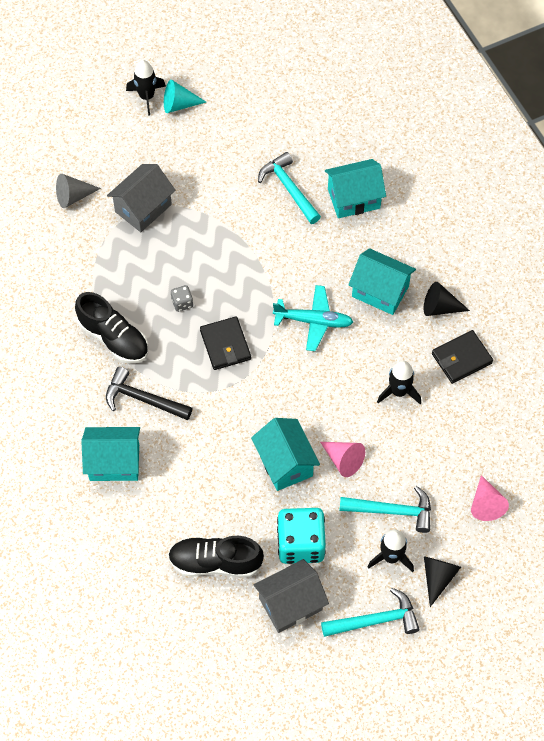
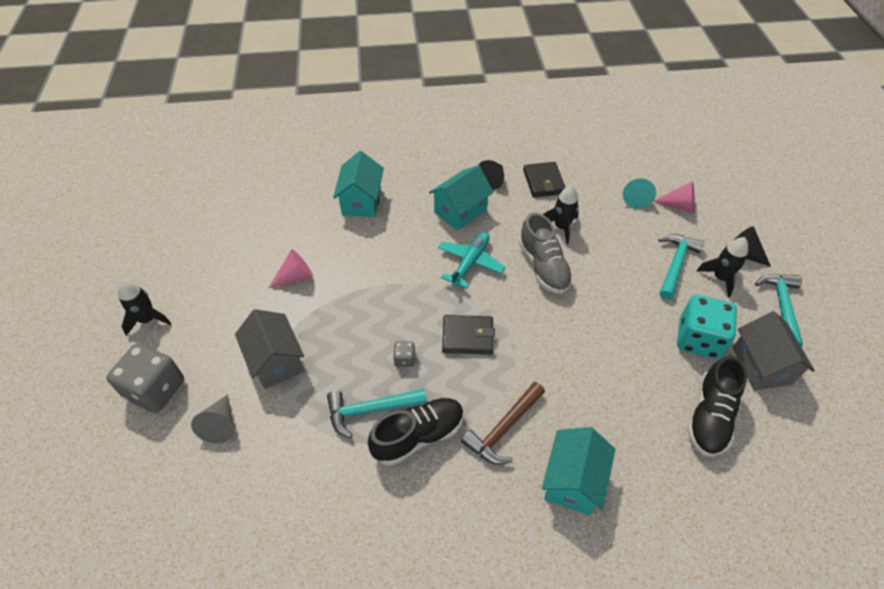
camera: 70 degrees left, 10 degrees down
black hammer [106,367,193,420] -> brown hammer [461,382,545,465]
turquoise cone [164,80,206,113] -> turquoise cone moved to [623,178,656,209]
turquoise house [251,418,320,491] -> none
turquoise hammer [258,152,321,224] -> turquoise hammer moved to [327,389,427,438]
pink cone [320,442,365,477] -> pink cone moved to [269,249,313,288]
none -> grey dice [106,343,184,413]
none -> grey shoe [519,212,573,294]

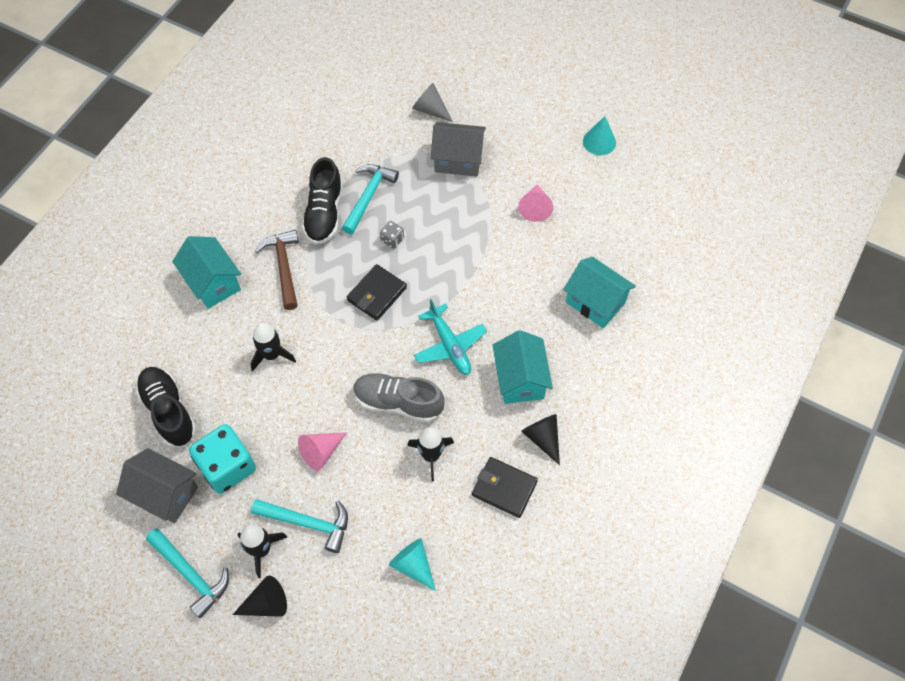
camera: 125 degrees right, 10 degrees up
grey dice [106,343,184,413] -> none
black rocket [117,280,172,336] -> black rocket moved to [250,323,296,371]
pink cone [653,181,695,213] -> pink cone moved to [298,432,347,471]
turquoise hammer [659,234,704,300] -> turquoise hammer turned 45 degrees counterclockwise [251,499,348,553]
none -> turquoise cone [583,116,616,155]

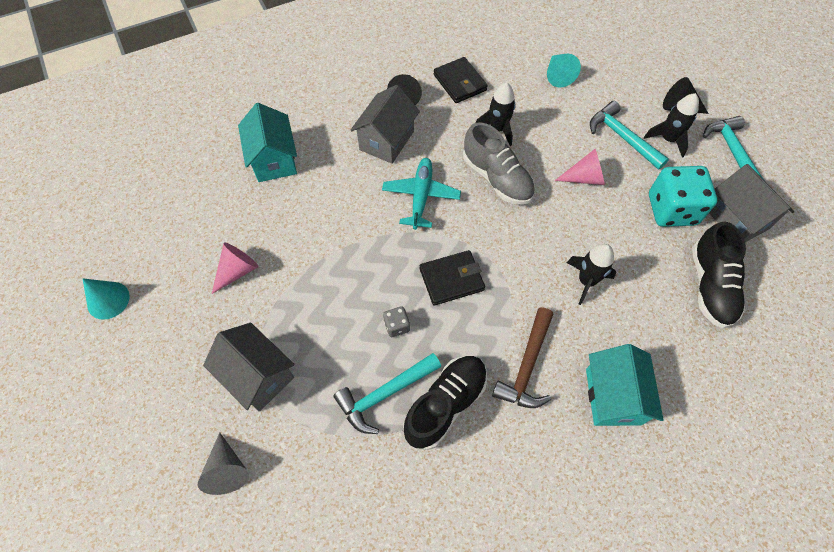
camera: 145 degrees left, 0 degrees up
turquoise house [493,330,553,404] -> grey house [351,85,420,164]

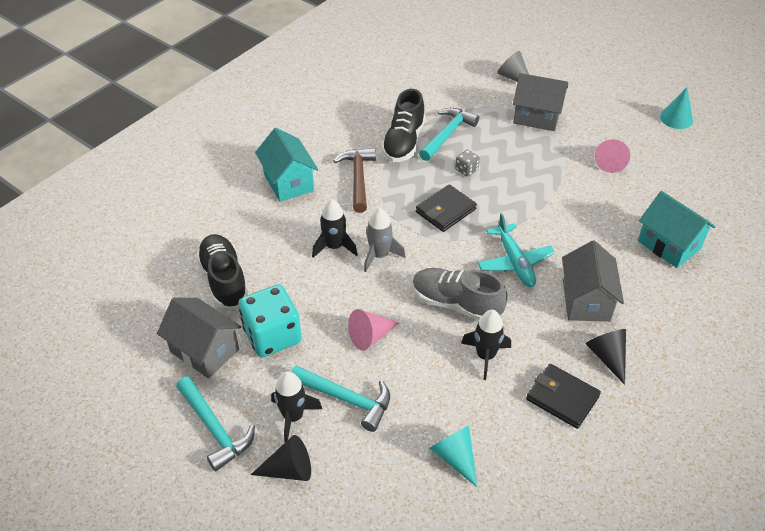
camera: 155 degrees right, 15 degrees down
none -> grey rocket [364,208,406,272]

